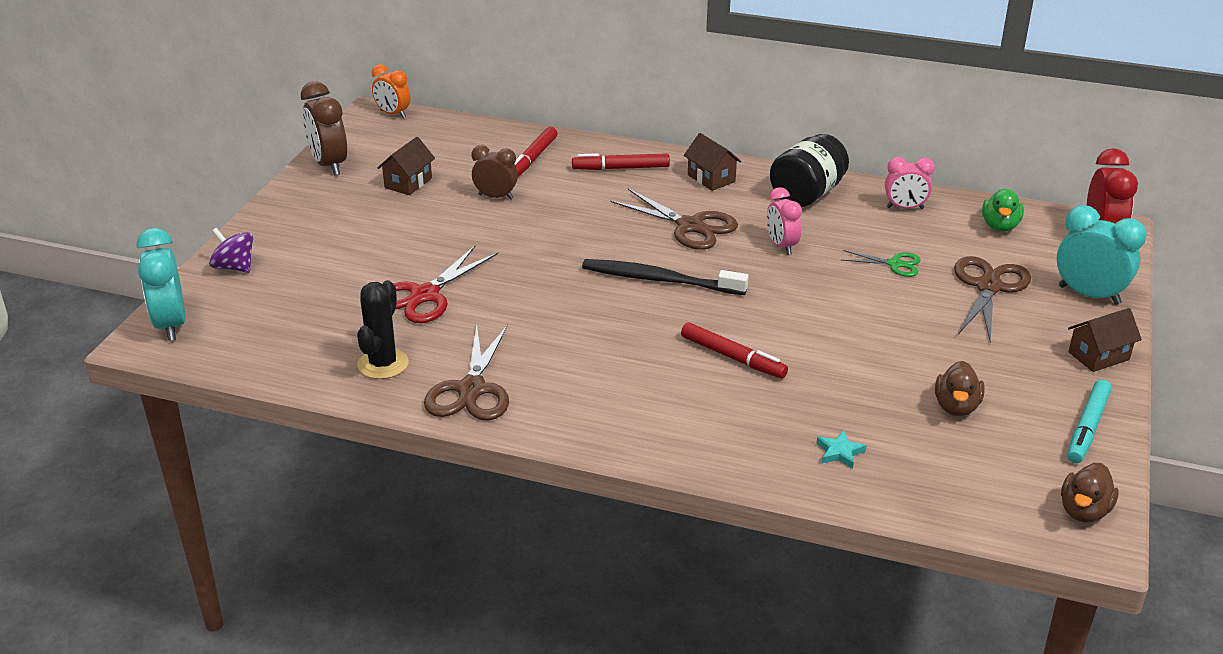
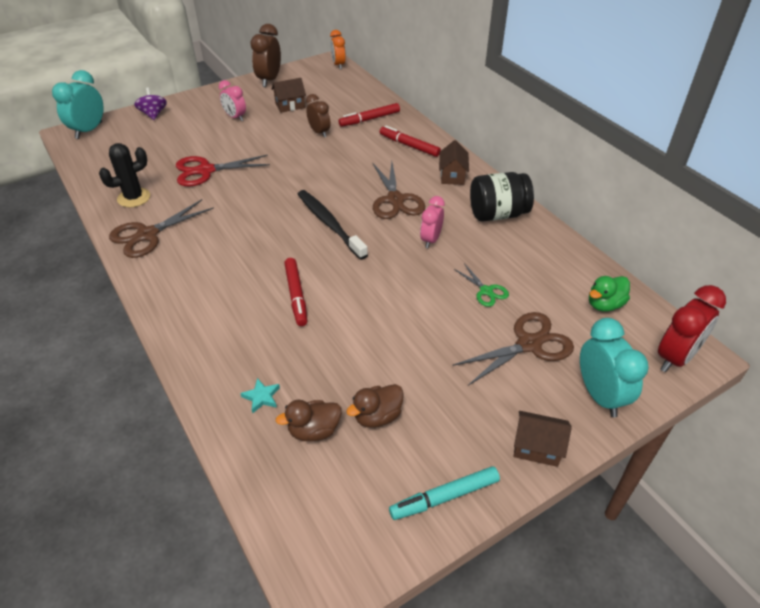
camera: 40 degrees right, 10 degrees up
pink clock [885,157,935,209] -> pink clock moved to [219,80,246,121]
brown duck [1061,463,1119,523] -> brown duck moved to [276,400,342,441]

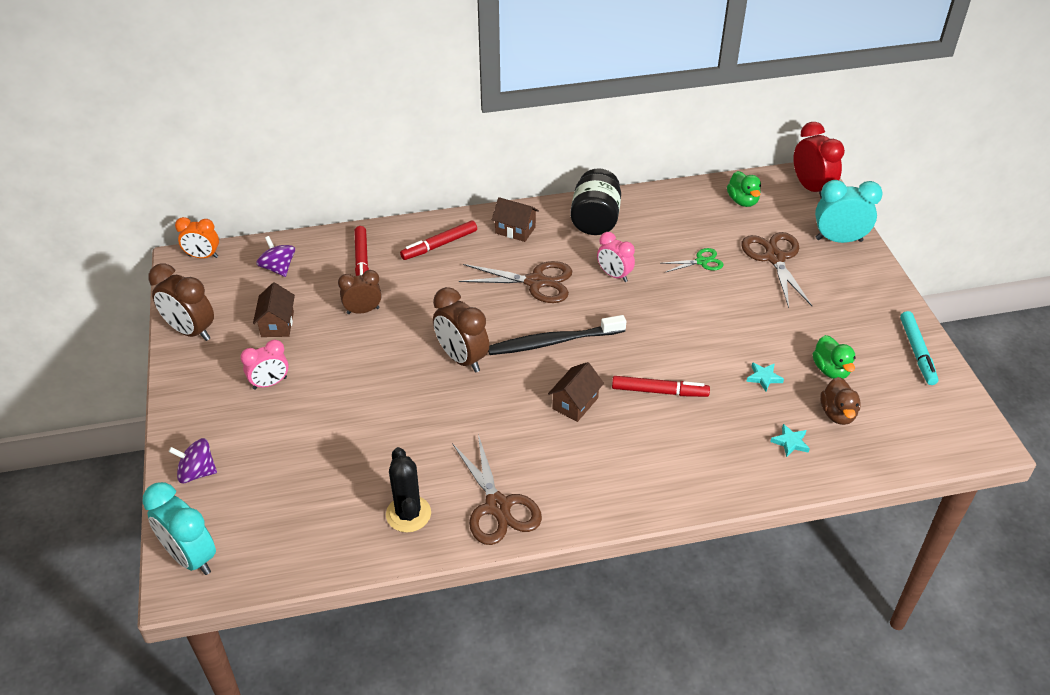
camera: 70 degrees left, 0 degrees up
red scissors [176,155,270,186] -> none
brown duck [346,384,404,428] -> green duck [813,335,856,379]
brown house [514,411,572,467] -> brown house moved to [548,362,604,422]
none -> purple spinning top [256,236,295,277]
none -> brown clock [433,287,489,373]
none -> turquoise star [746,362,784,391]

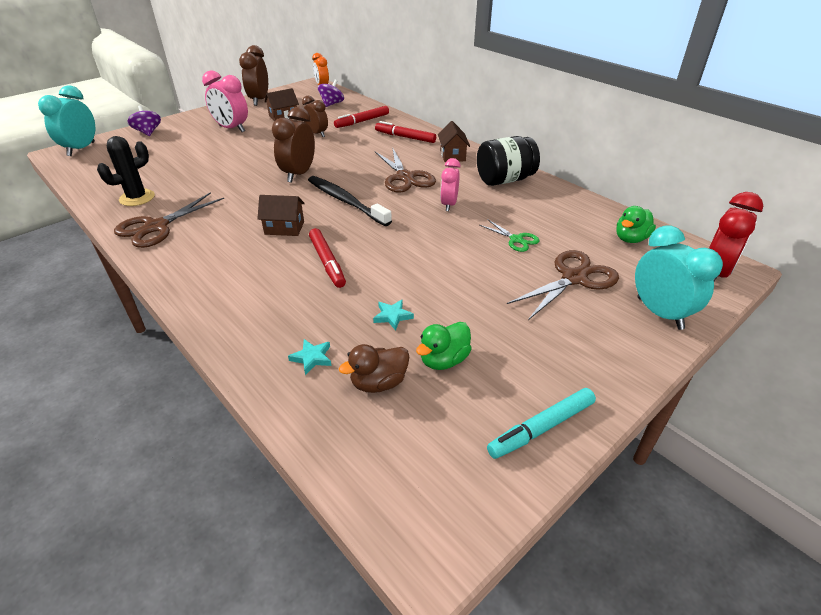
camera: 60 degrees right, 5 degrees down
pink clock [240,340,289,390] -> pink clock [202,70,248,132], size x1.53

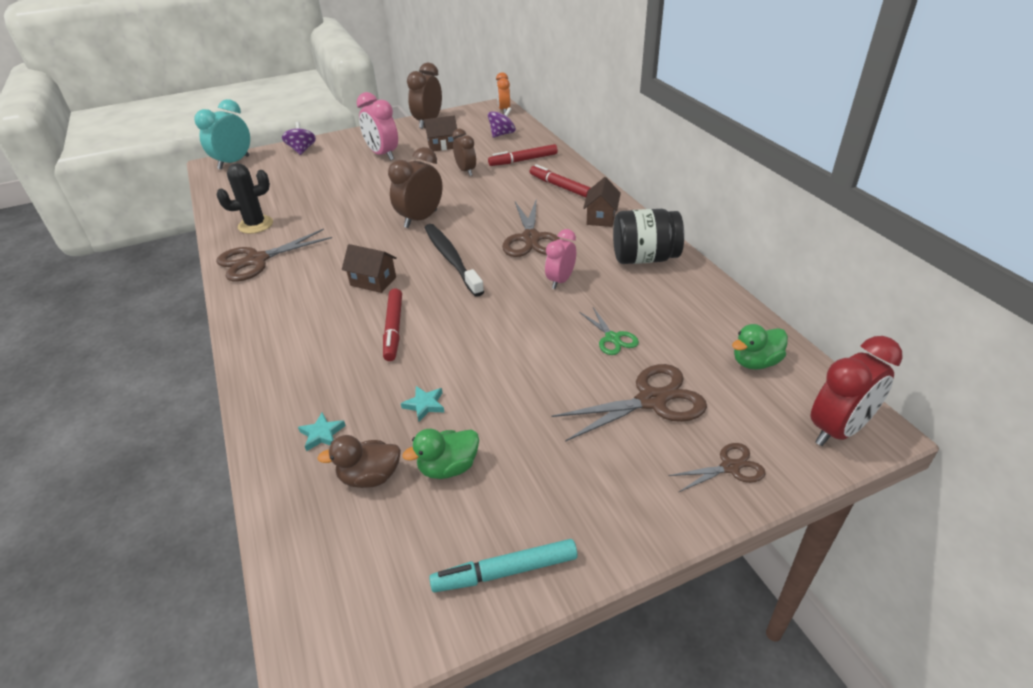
camera: 20 degrees right, 0 degrees up
turquoise clock [635,225,723,330] -> brown scissors [668,443,766,492]

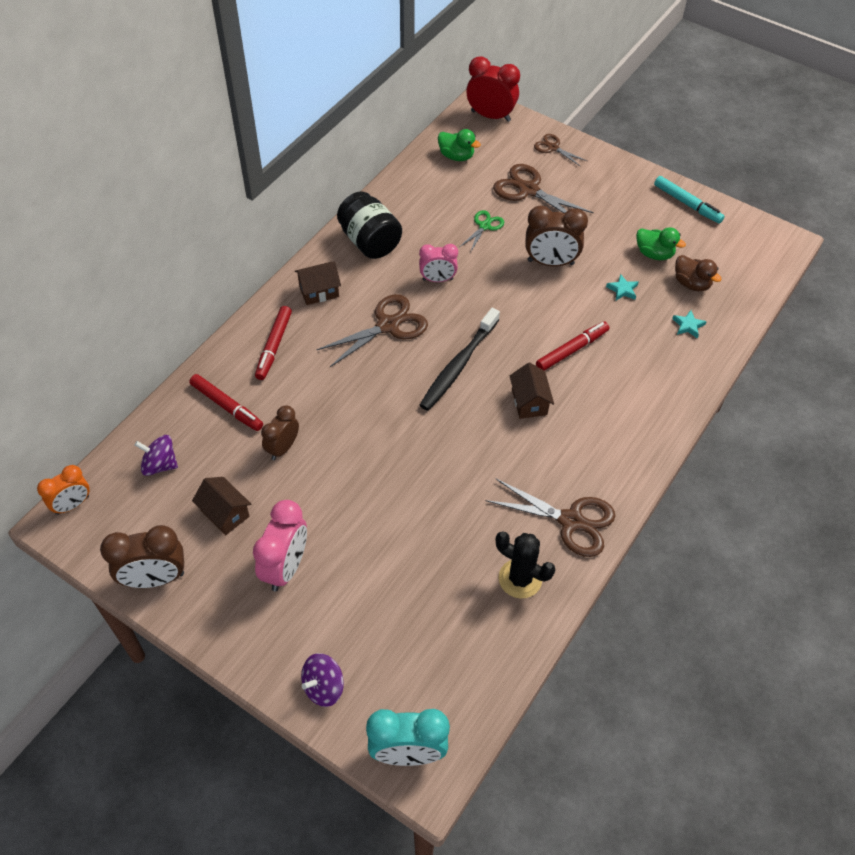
camera: 125 degrees left, 15 degrees up
brown clock [388,147,443,228] -> brown clock moved to [525,206,588,266]

